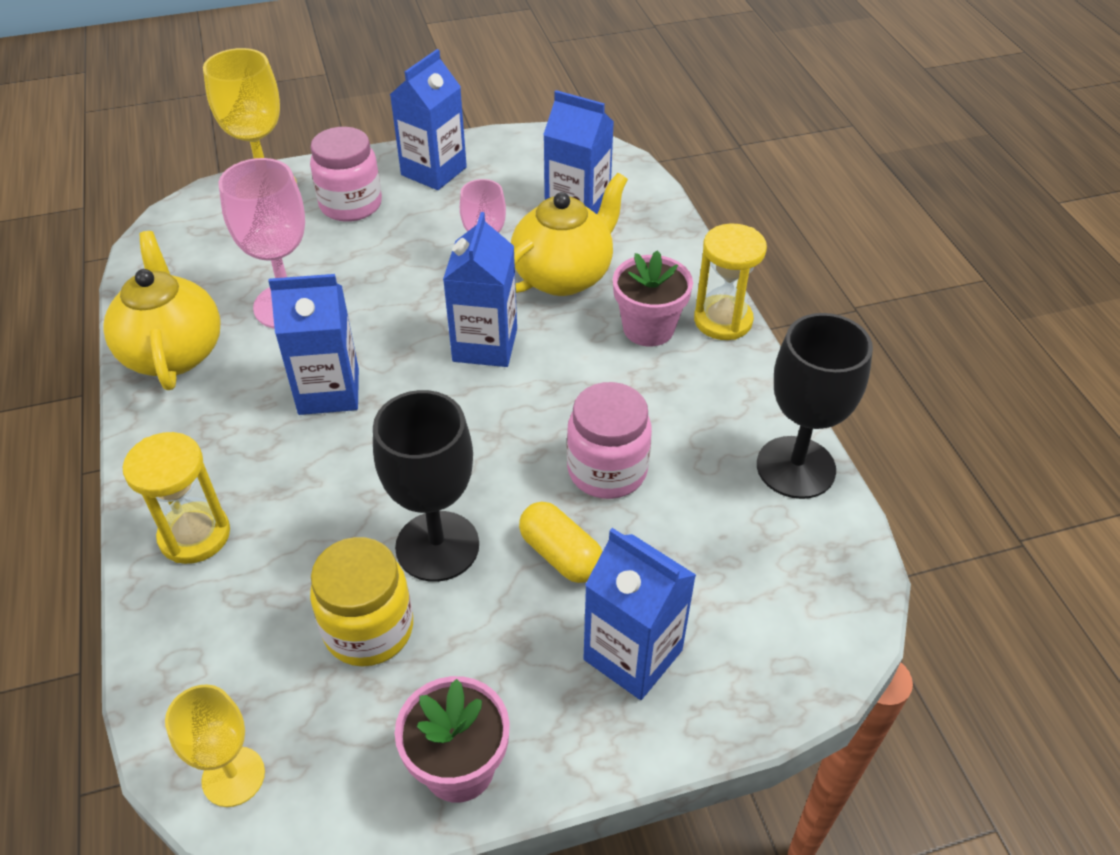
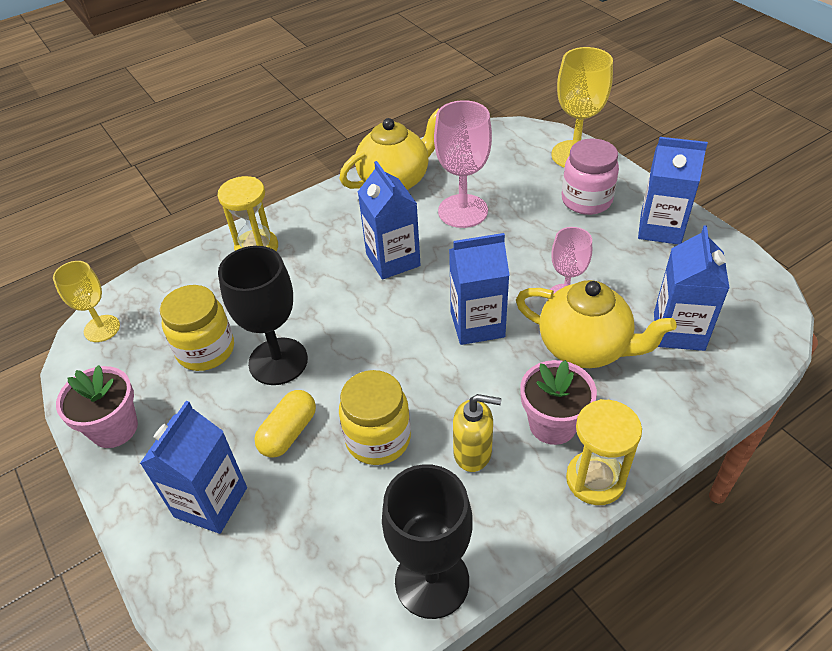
camera: 75 degrees right, 0 degrees up
pink jar [567,382,652,499] -> yellow jar [339,370,411,465]
none -> yellow soap dispenser [453,394,501,472]

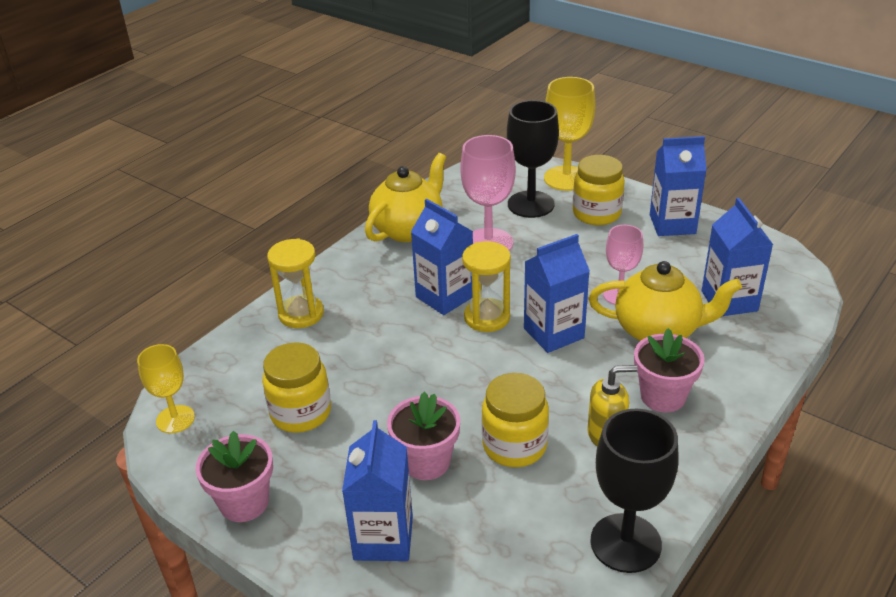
camera: 20 degrees left, 10 degrees down
black goblet [218,246,308,385] -> black goblet moved to [507,100,559,218]
yellow capsule [254,390,316,458] -> pink flower pot [387,392,460,480]
pink jar [562,139,619,215] -> yellow jar [573,155,625,225]
yellow hourglass [566,399,642,505] -> yellow hourglass moved to [462,241,511,332]

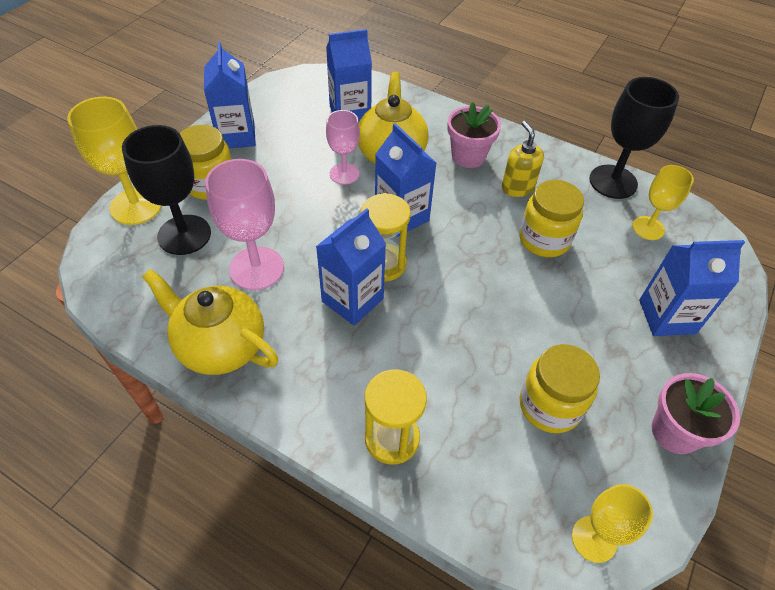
camera: 100 degrees left, 15 degrees up
pink flower pot [387,392,460,480] -> none
none -> yellow goblet [632,165,694,240]

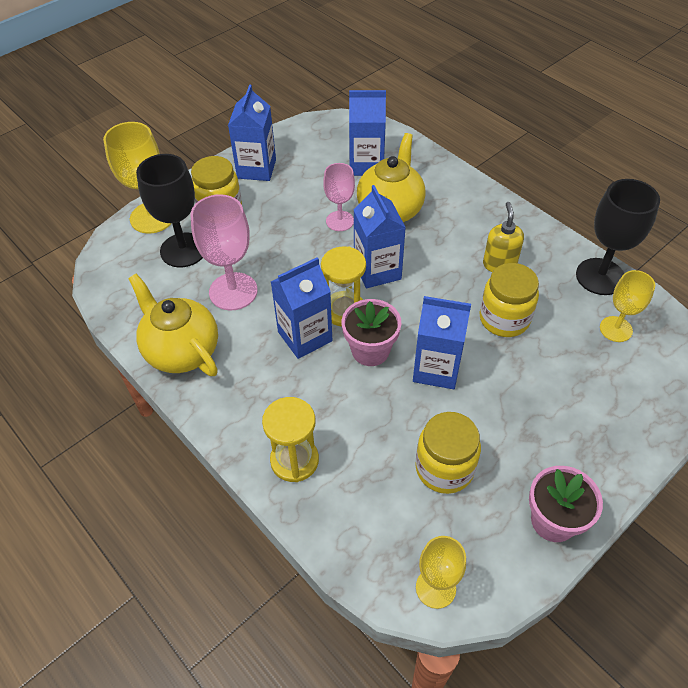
camera: 20 degrees right, 0 degrees up
pink flower pot [447,102,501,168] -> pink flower pot moved to [342,299,401,366]
blue carton [639,240,745,336] -> blue carton moved to [413,296,471,389]

